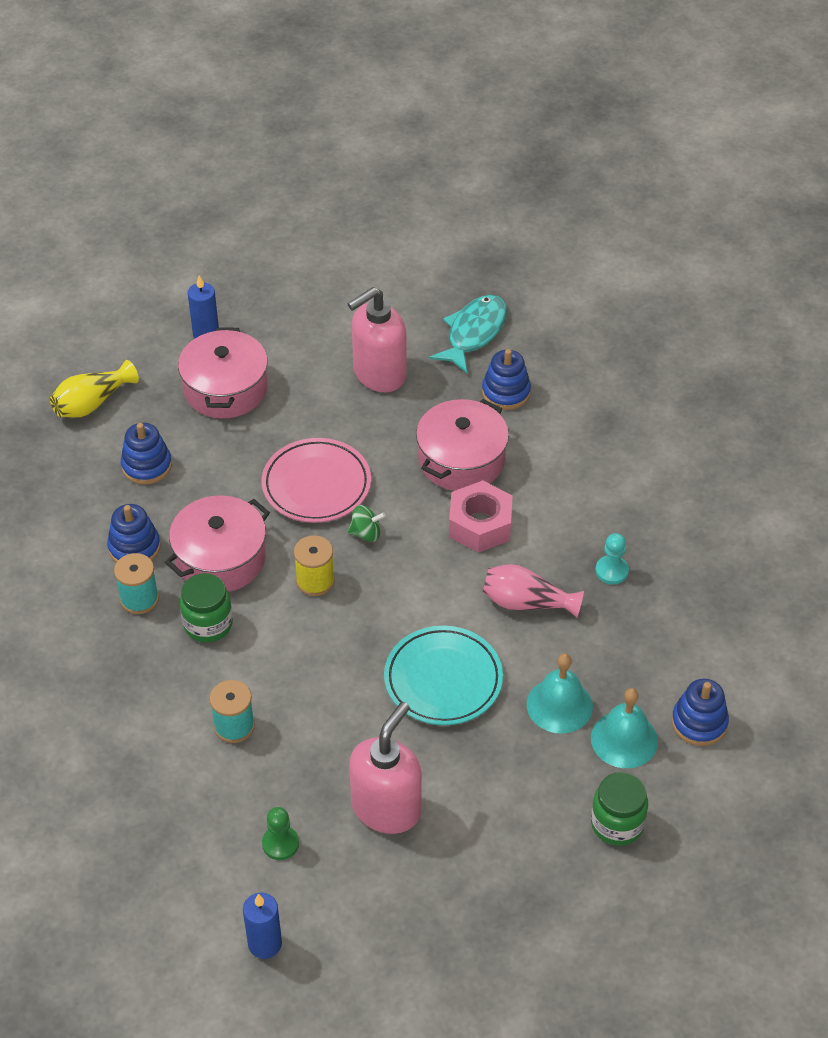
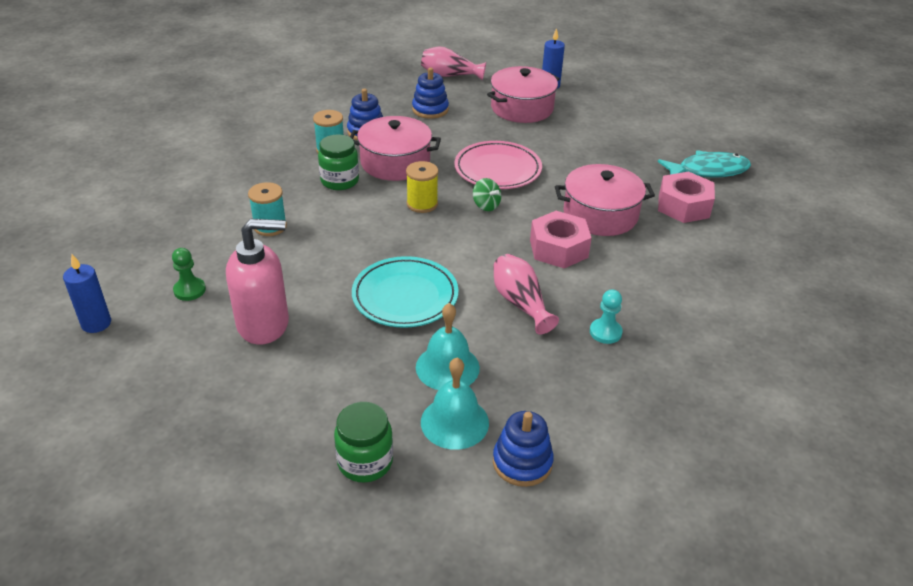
camera: 50 degrees right, 10 degrees down
yellow vase [50,360,139,417] -> pink vase [421,46,486,80]
pink soap dispenser [347,287,407,392] -> none
blue stacking toy [482,349,531,410] -> pink nut [658,171,715,223]

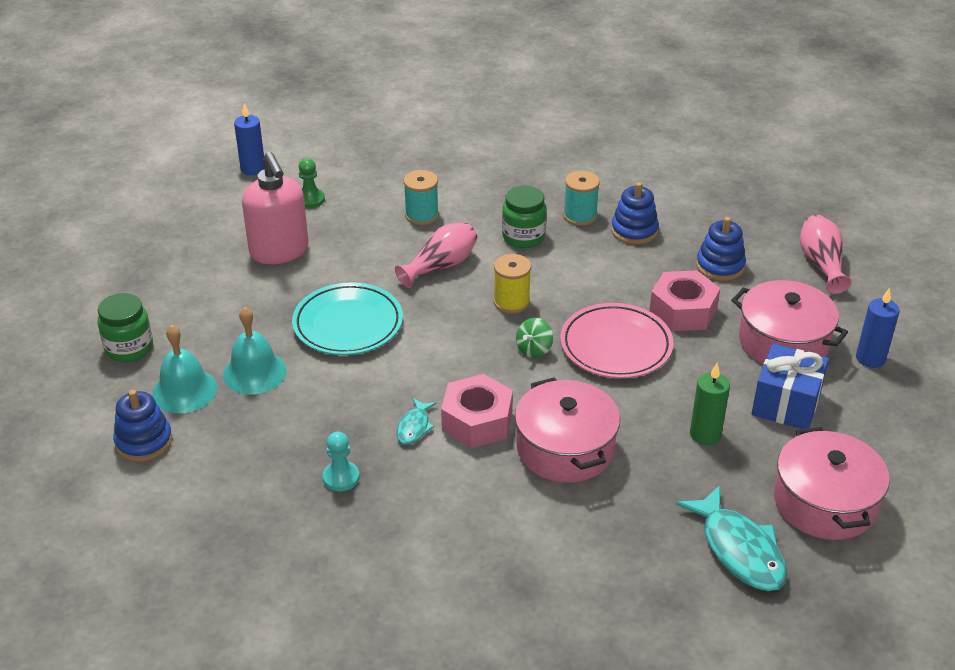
camera: 75 degrees right, 0 degrees up
pink pot [350,116,441,181] -> pink pot moved to [774,427,890,540]
pink vase [493,254,559,334] -> pink vase moved to [395,222,477,288]
pink nut [658,171,715,223] -> pink nut moved to [649,270,720,331]
none -> turquoise fish [397,398,436,445]
none -> green candle [690,363,730,445]
none -> blue gift [752,344,829,429]

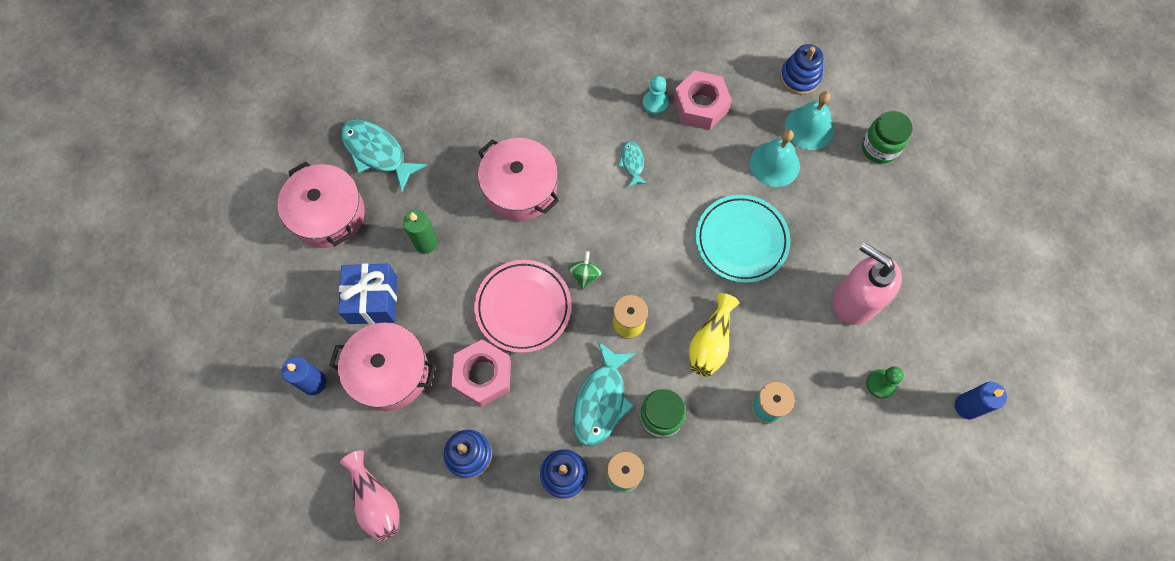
camera: 155 degrees right, 30 degrees up
pink vase [395,222,477,288] -> yellow vase [689,293,739,376]
pink nut [441,374,513,448] -> pink nut moved to [674,71,732,130]
none -> turquoise fish [573,341,636,446]

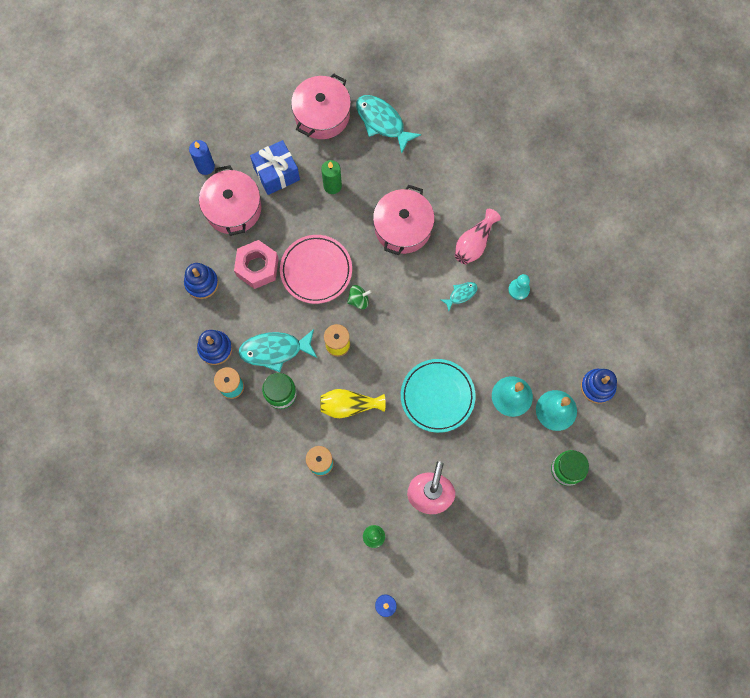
camera: 65 degrees right, 5 degrees up
pink vase [340,451,399,541] -> pink vase moved to [455,209,501,264]
turquoise fish [341,120,427,191] -> turquoise fish turned 60 degrees counterclockwise [356,95,421,153]
pink nut [674,71,732,130] -> none

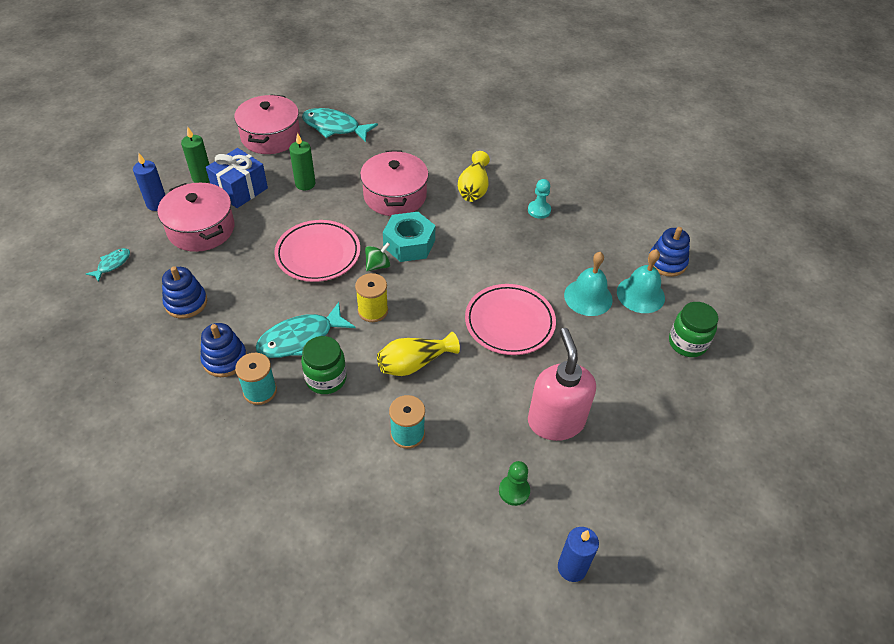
camera: 25 degrees left, 25 degrees down
pink nut [234,240,279,289] -> none
turquoise plate [401,359,476,433] -> pink plate [465,284,556,355]
turquoise fish [440,282,477,311] -> turquoise fish moved to [86,248,130,282]
pink vase [455,209,501,264] -> yellow vase [458,151,490,202]
none -> green candle [181,127,210,183]
none -> turquoise nut [383,212,435,262]

